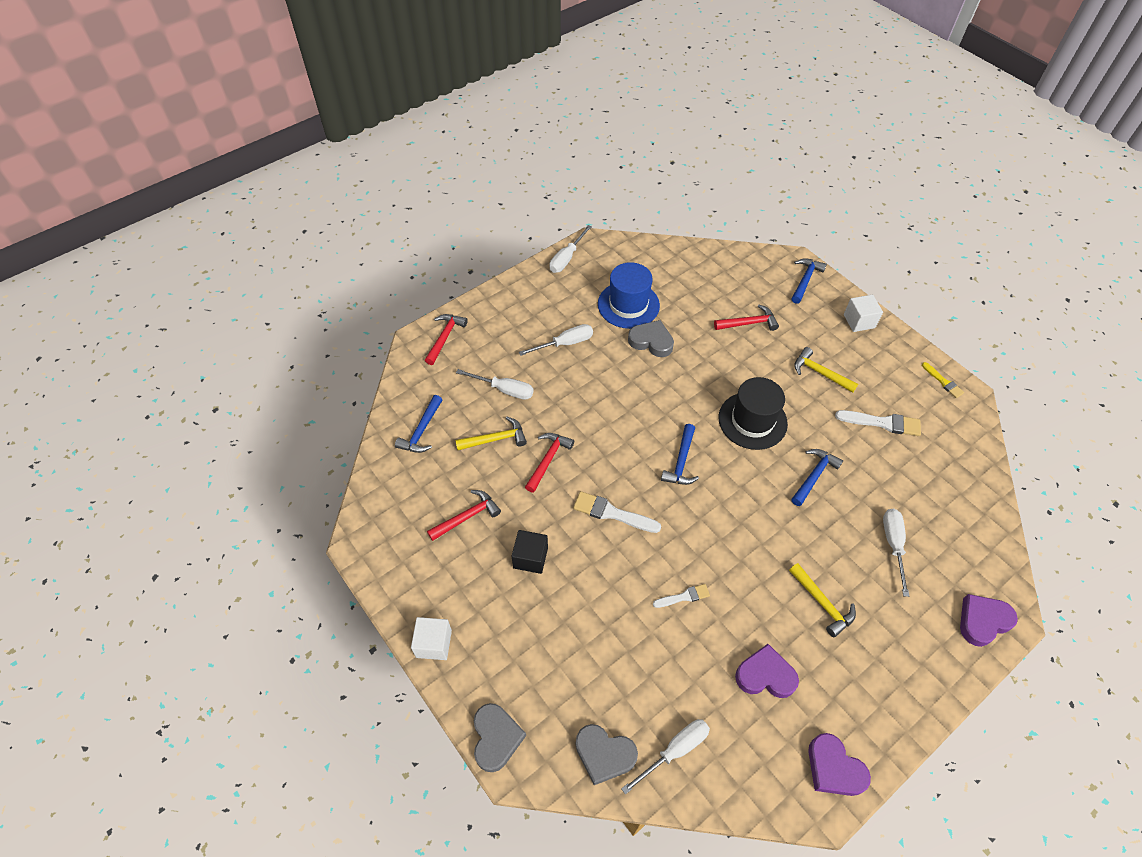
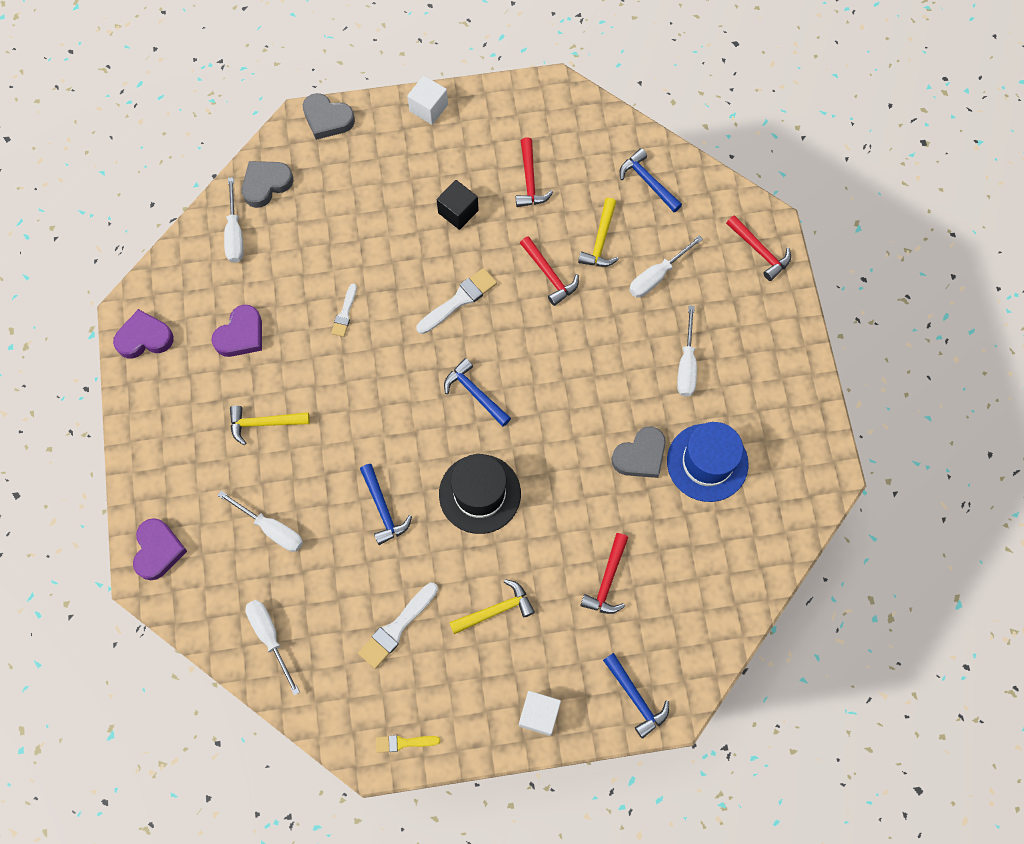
camera: 120 degrees right, 15 degrees up
white screwdriver [550,225,592,273] -> white screwdriver moved to [245,600,300,695]

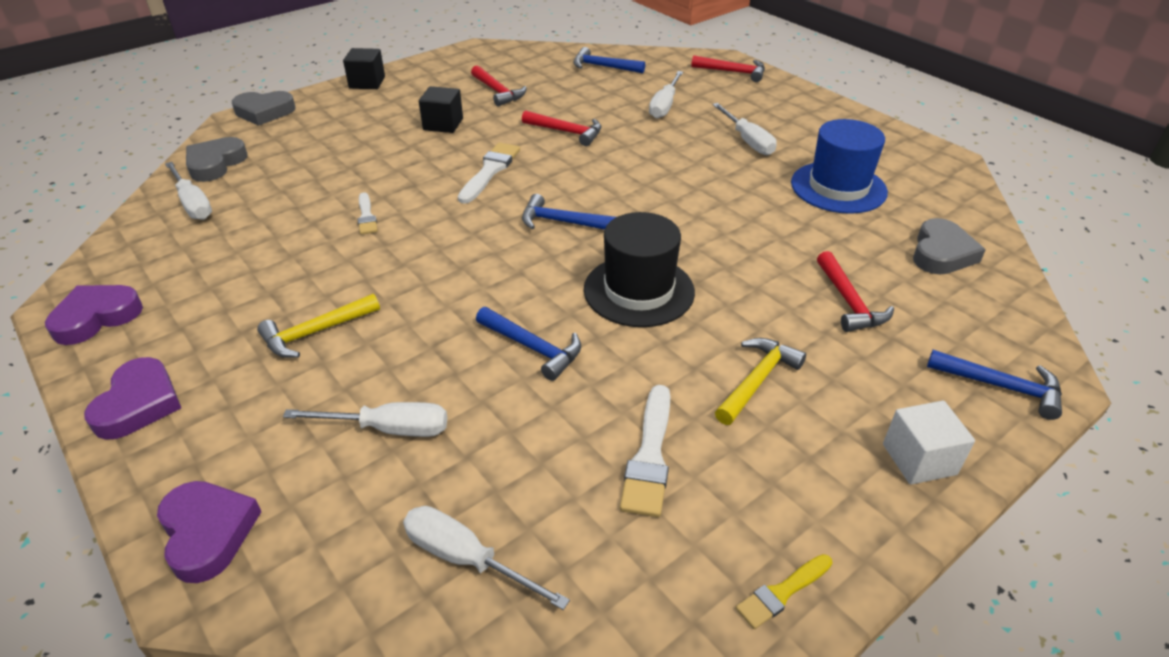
camera: 30 degrees left, 30 degrees down
purple heart [211,305,262,357] -> purple heart moved to [84,357,181,440]
white cube [407,76,448,125] -> black cube [343,48,385,89]
yellow hammer [578,198,619,267] -> none
grey heart [611,427,666,478] -> grey heart moved to [913,218,986,275]

